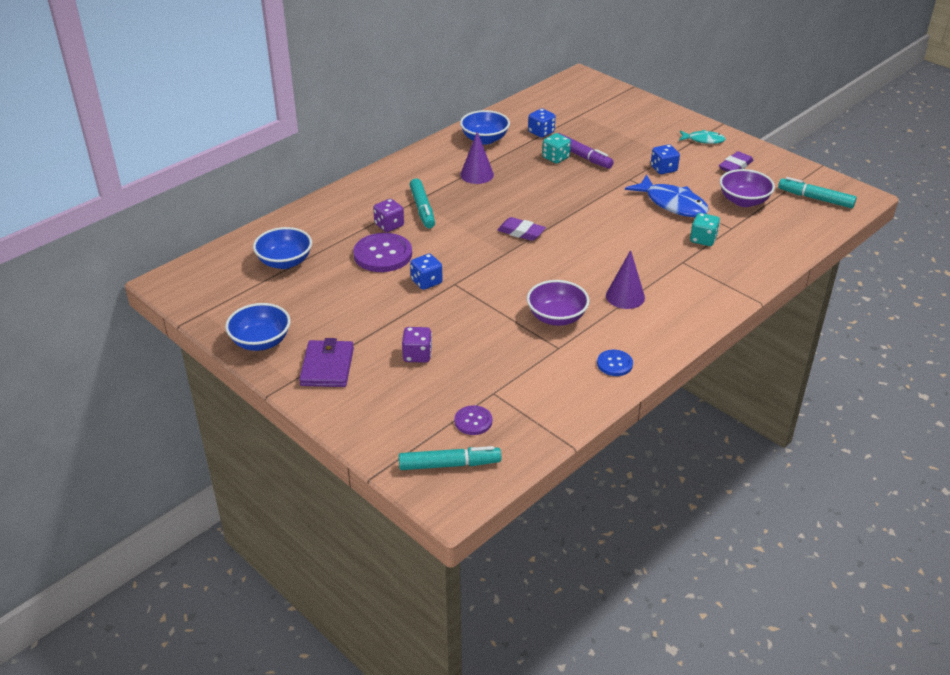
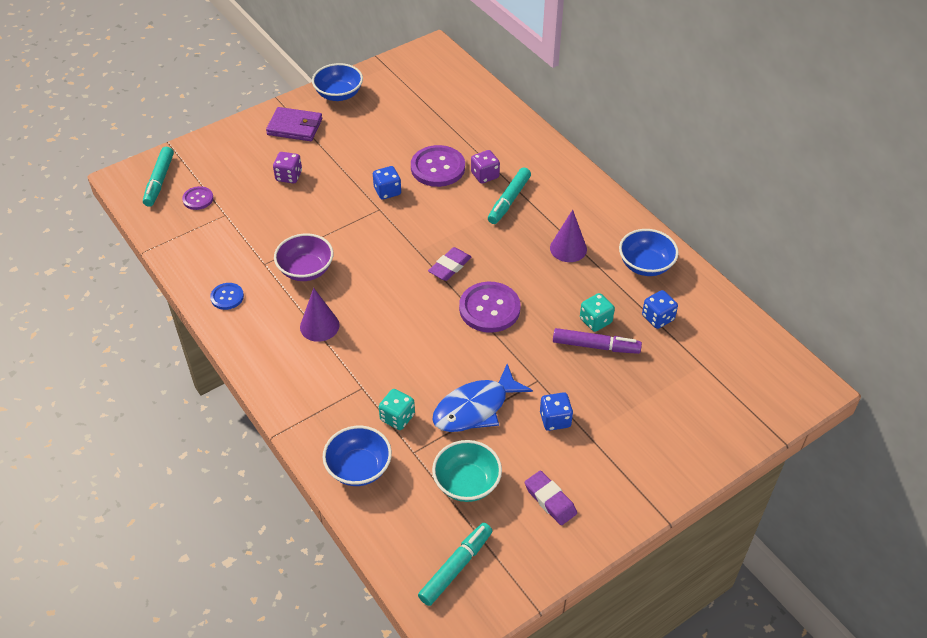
camera: 100 degrees right, 10 degrees up
blue bowl [253,227,312,269] -> blue bowl moved to [323,426,392,486]
turquoise marker [410,178,435,228] -> turquoise marker turned 60 degrees counterclockwise [488,167,531,224]
purple marker [558,133,614,169] -> purple marker turned 135 degrees counterclockwise [553,328,642,354]
turquoise fish [679,130,726,144] -> none
purple bowl [720,169,775,207] -> turquoise bowl [432,440,502,502]
none -> purple button [459,282,521,333]

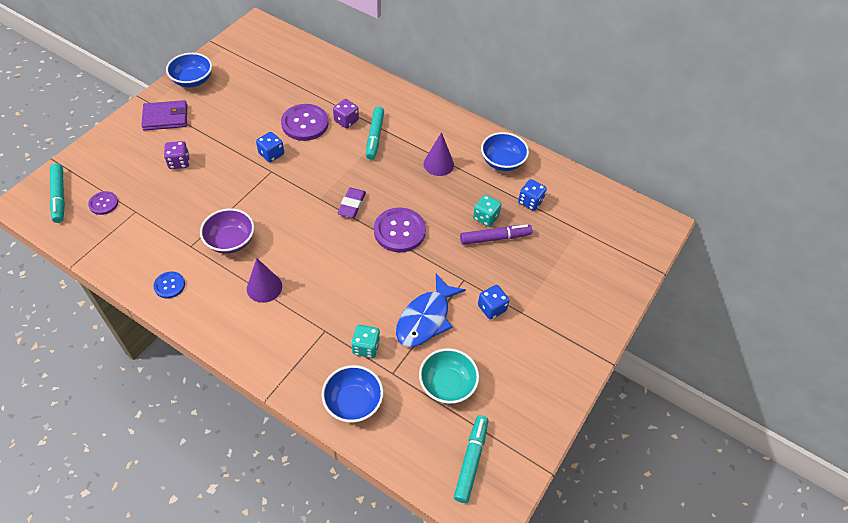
camera: 25 degrees left, 5 degrees up
purple eraser [525,471,577,525] -> none

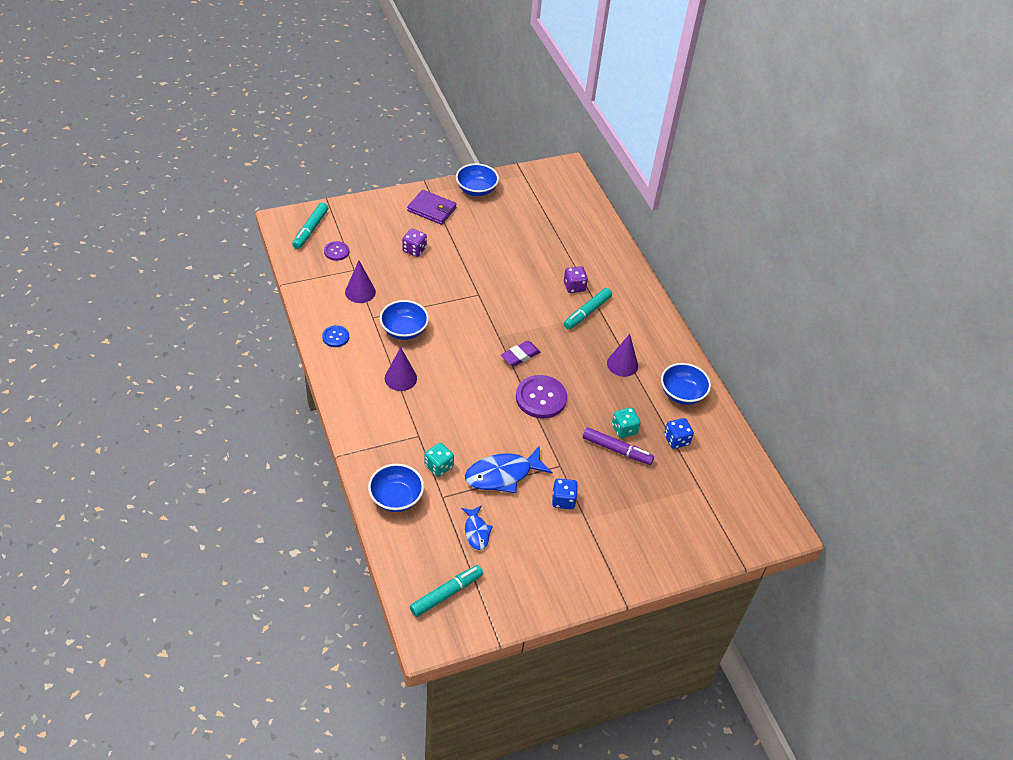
camera: 35 degrees right, 5 degrees down
purple bowl [200,208,254,254] -> blue bowl [380,300,429,340]
blue dice [256,132,284,162] -> none
purple button [281,104,329,141] -> none
turquoise bowl [419,348,479,404] -> blue fish [461,505,493,550]
none -> purple cone [345,260,376,303]

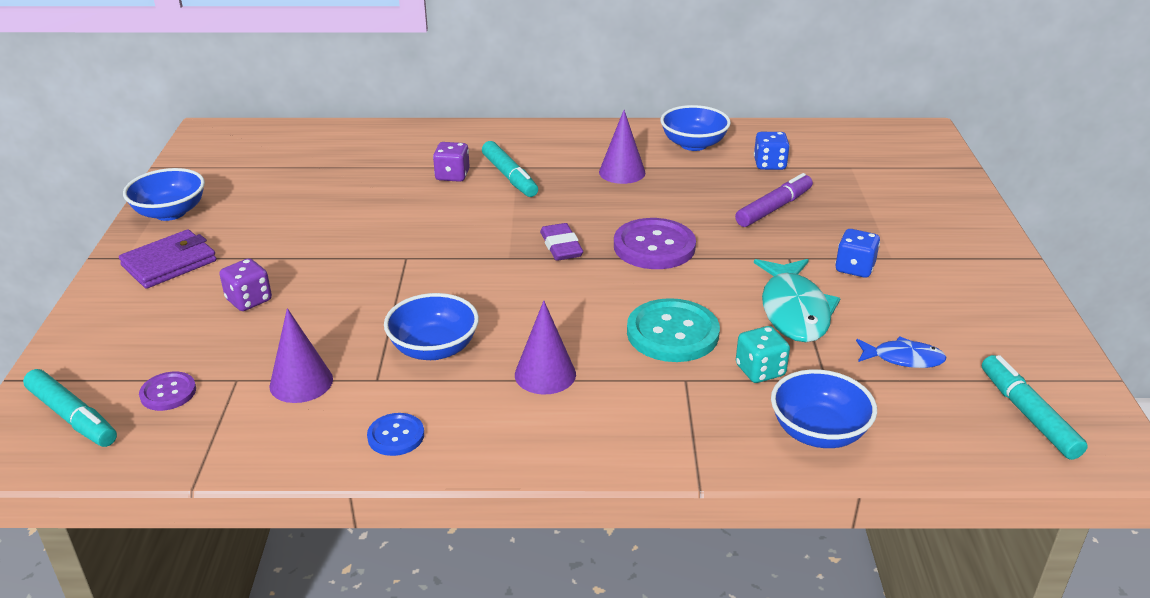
camera: 65 degrees left, 15 degrees down
blue fish [465,445,553,493] -> turquoise fish [754,259,840,342]
turquoise dice [612,407,641,438] -> none
none -> turquoise button [627,298,720,362]

